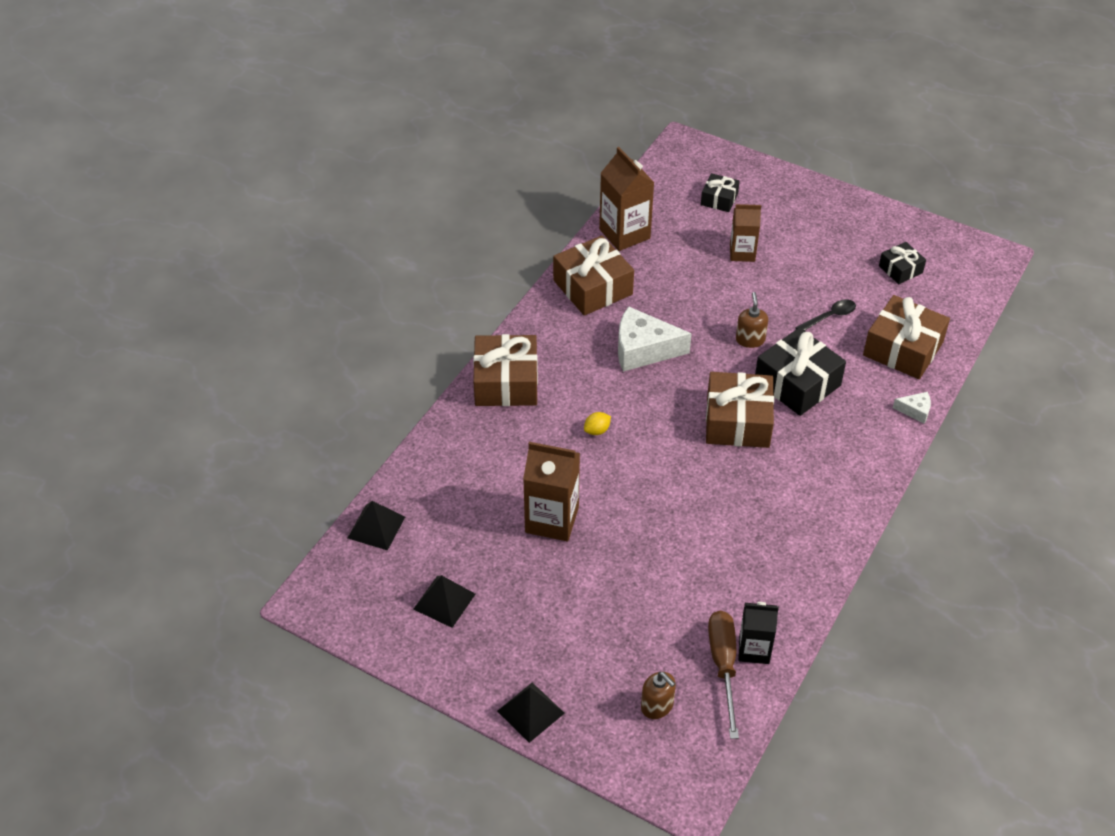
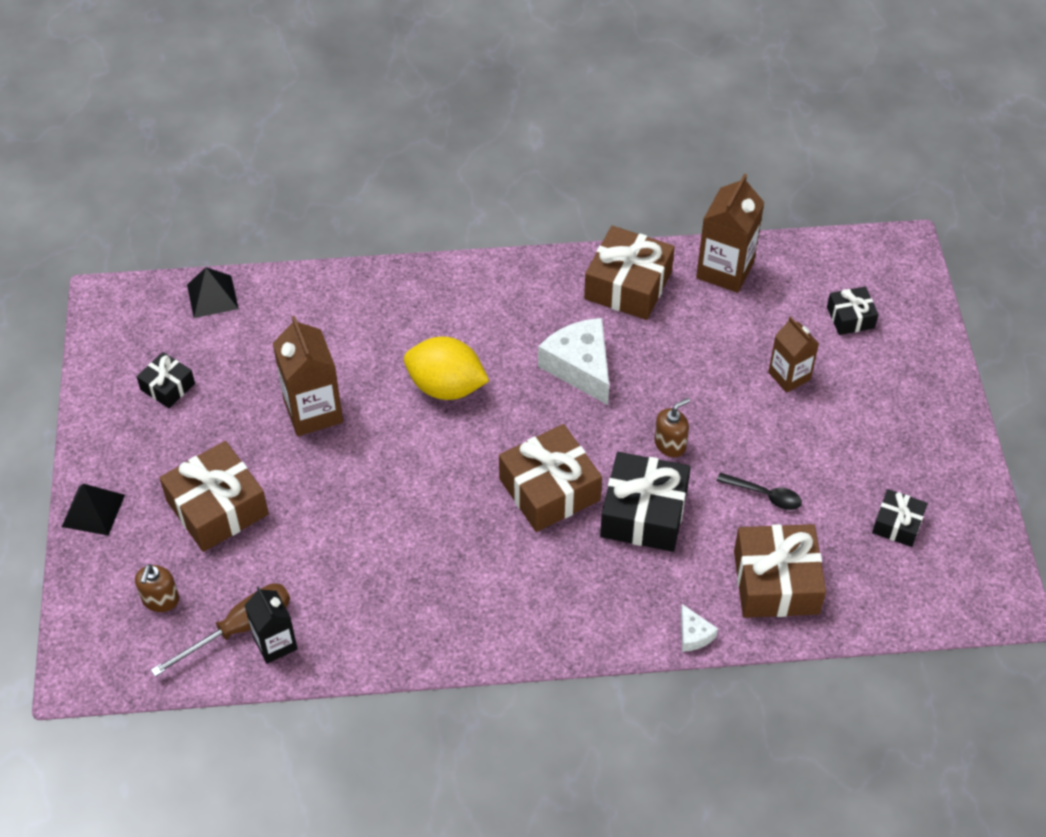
camera: 55 degrees right, 5 degrees up
black pyramid [414,575,476,628] -> black gift [137,352,195,408]
brown gift [473,334,538,406] -> brown gift moved to [159,441,269,552]
yellow lemon [584,412,611,435] -> yellow lemon [404,336,489,400], size x2.45

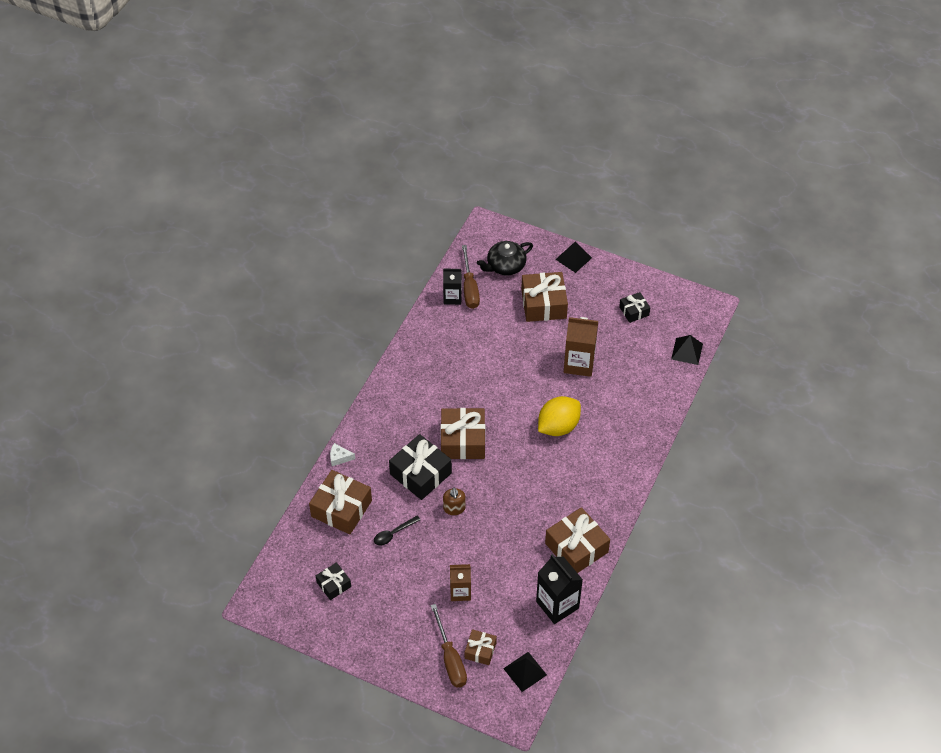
camera: 120 degrees right, 0 degrees up
brown soap dispenser [135,564,179,612] -> black teapot [477,241,533,275]
white cheese [538,318,609,405] -> none
brown carton [696,174,765,293] -> black carton [536,554,583,624]
black gift [827,287,879,335] -> brown gift [465,629,497,665]
none -> brown screwdriver [431,604,467,687]
none -> black pyramid [503,652,547,692]

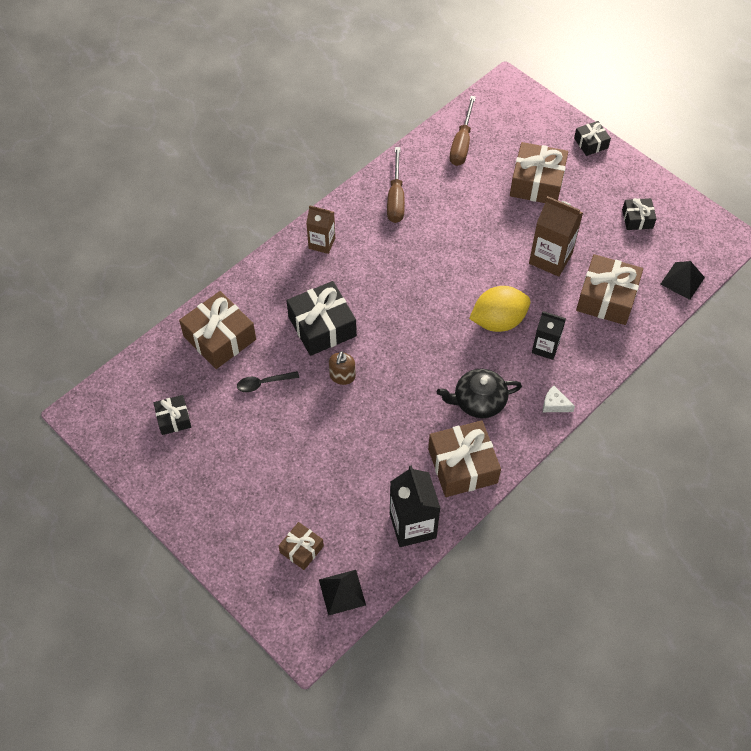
camera: 20 degrees right, 5 degrees up
white cheese [330,443,355,466] -> white cheese moved to [543,386,575,412]
brown screwdriver [431,604,467,687] -> brown screwdriver moved to [387,147,405,223]
brown gift [441,408,485,459] -> brown gift moved to [576,254,643,325]
black carton [443,268,462,305] -> black carton moved to [532,311,566,360]
brown carton [450,564,471,601] -> brown carton moved to [306,205,335,254]
black teapot [477,241,533,275] -> black teapot moved to [437,369,522,418]
black pyramid [555,242,592,273] -> black gift [574,121,611,156]

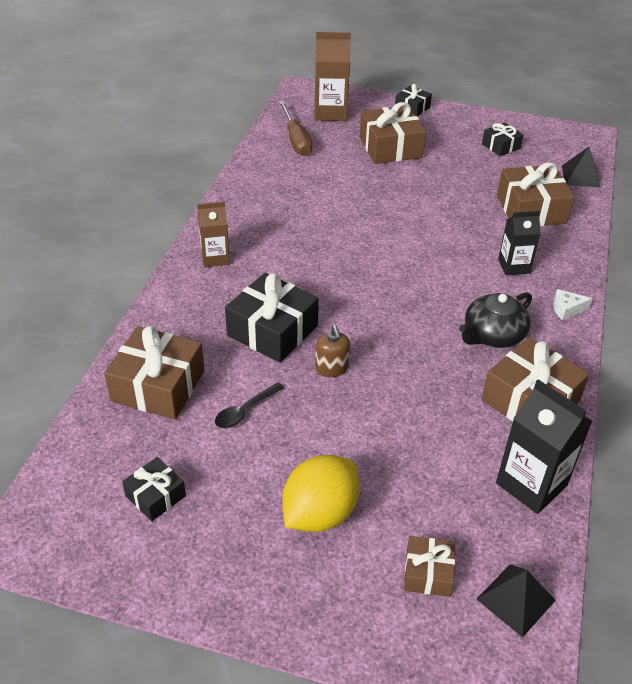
camera: 30 degrees left, 15 degrees down
brown screwdriver [387,147,405,223] -> none
yellow lemon [469,286,531,332] -> yellow lemon moved to [283,455,360,532]
brown carton [529,196,583,277] -> brown carton moved to [314,32,351,121]

